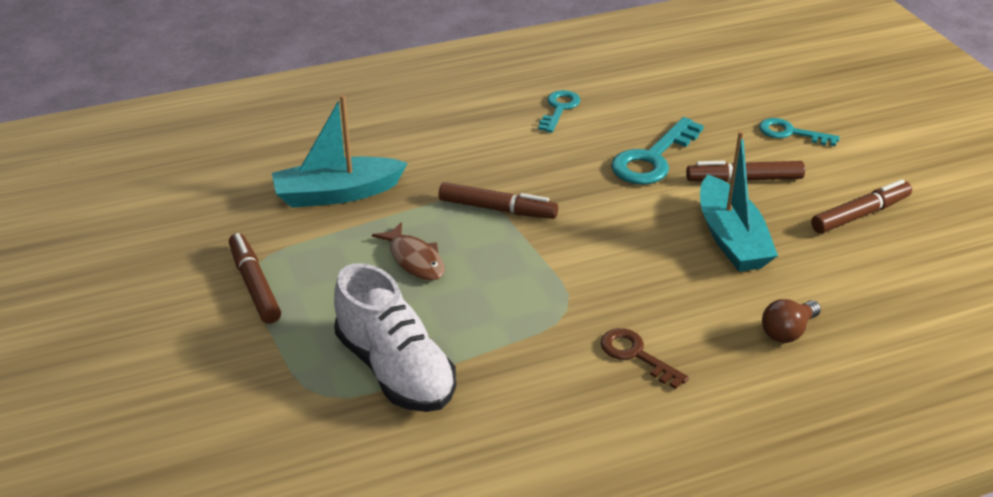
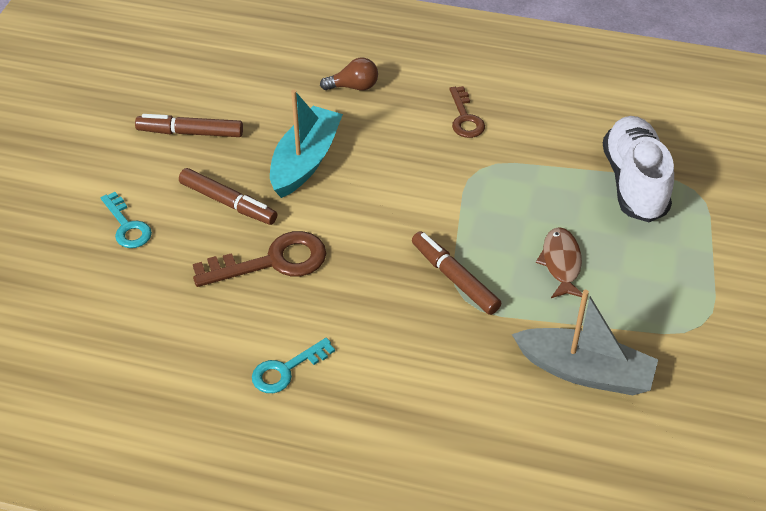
camera: 145 degrees left, 10 degrees up
brown marker [229,233,281,324] -> none
turquoise boat [272,95,408,208] -> grey boat [512,290,658,395]
turquoise key [611,117,704,185] -> brown key [193,231,326,287]

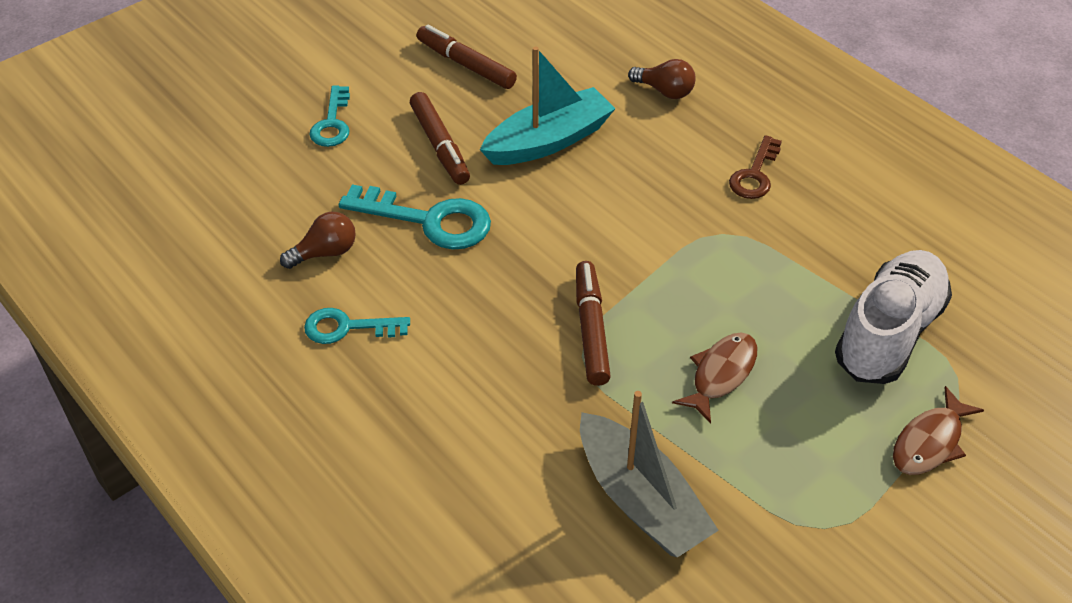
camera: 35 degrees right, 0 degrees up
brown key [193,231,326,287] -> turquoise key [339,184,491,249]
none -> brown light bulb [280,212,356,269]
none -> brown fish [893,386,984,475]

